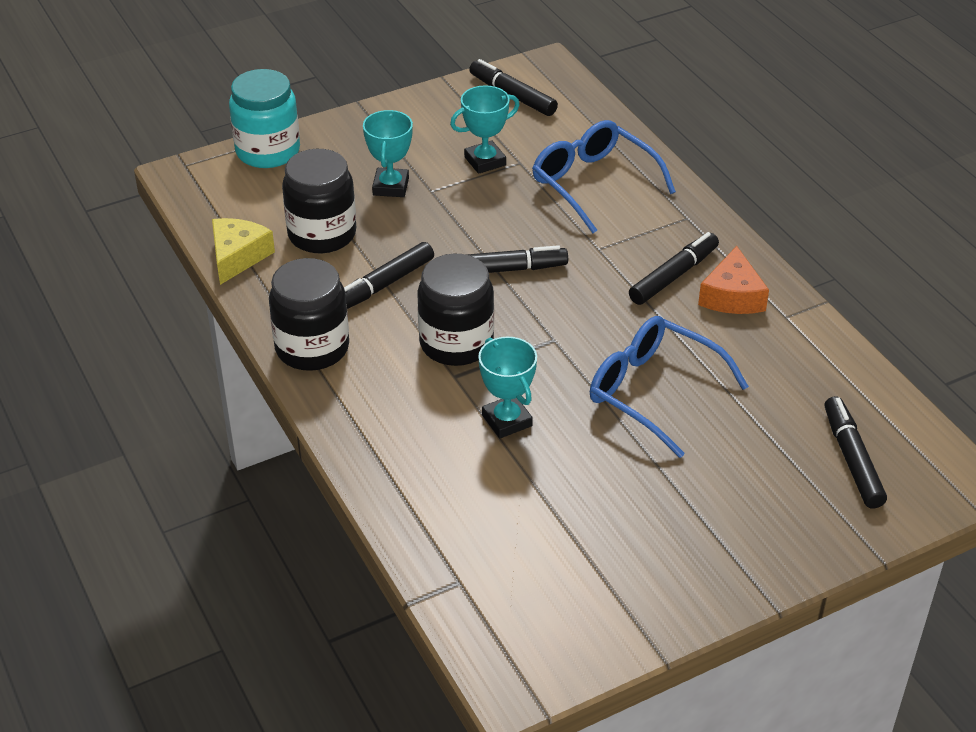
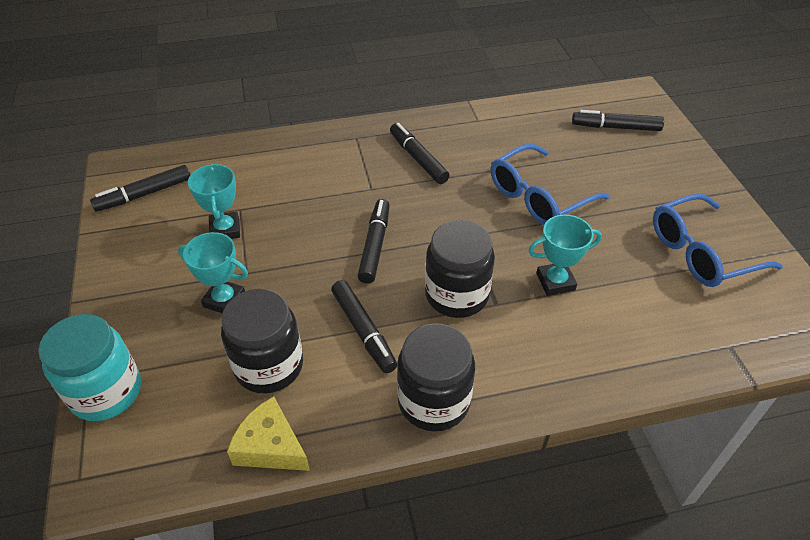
camera: 75 degrees left, 5 degrees up
blue glasses [532,120,676,233] -> blue glasses moved to [653,194,783,287]
orange cheese [698,246,769,314] -> none

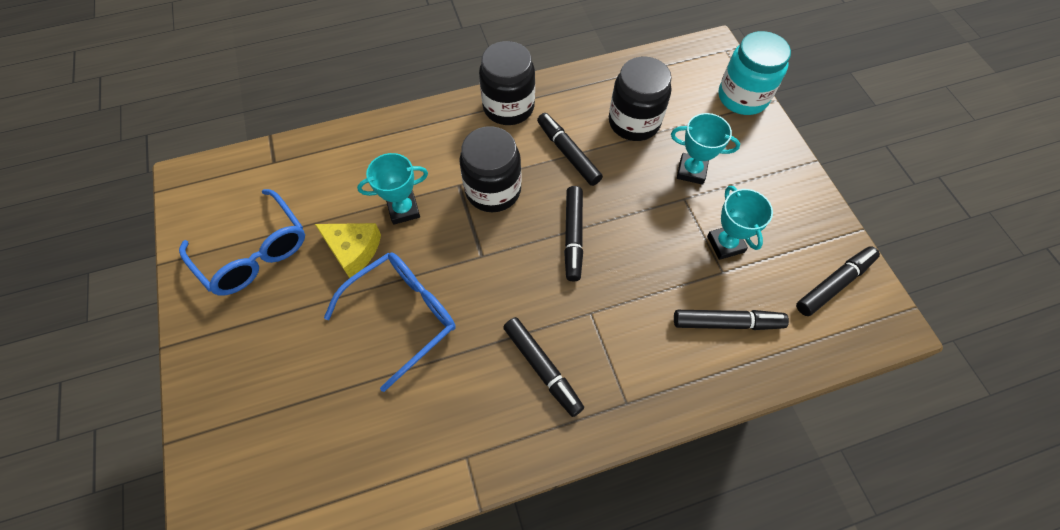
camera: 175 degrees right, 15 degrees up
yellow cheese [227,397,310,471] -> yellow cheese moved to [315,223,381,278]
black marker [572,110,664,131] -> black marker moved to [674,310,789,330]
blue glasses [653,194,783,287] -> blue glasses turned 75 degrees clockwise [179,189,305,296]

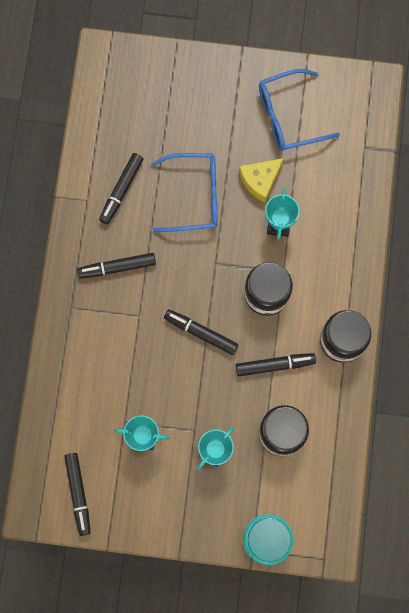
camera: 115 degrees right, 15 degrees up
blue glasses [324,252,455,392] -> blue glasses turned 75 degrees counterclockwise [151,153,218,232]
black marker [674,310,789,330] -> black marker moved to [99,153,144,225]

